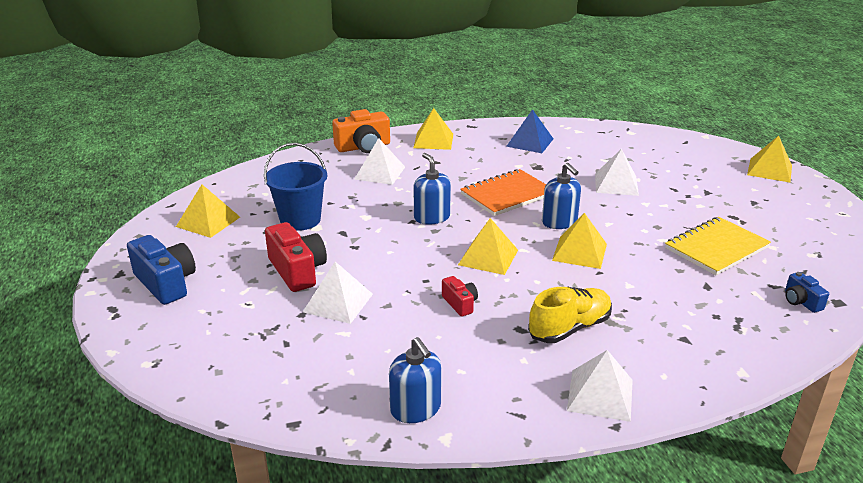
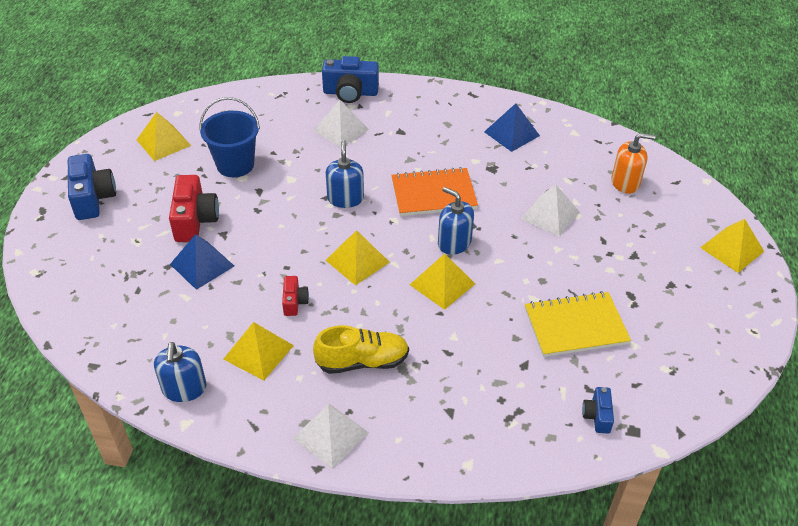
camera: 25 degrees right, 15 degrees up
white pyramid [303,262,373,324] -> blue pyramid [170,234,234,290]
orange camera [332,109,390,153] -> blue camera [322,56,379,103]
yellow pyramid [413,108,453,150] -> yellow pyramid moved to [223,322,294,380]
blue soap dispenser [542,163,581,229] -> blue soap dispenser turned 135 degrees clockwise [438,187,474,255]
none -> orange soap dispenser [611,133,655,194]

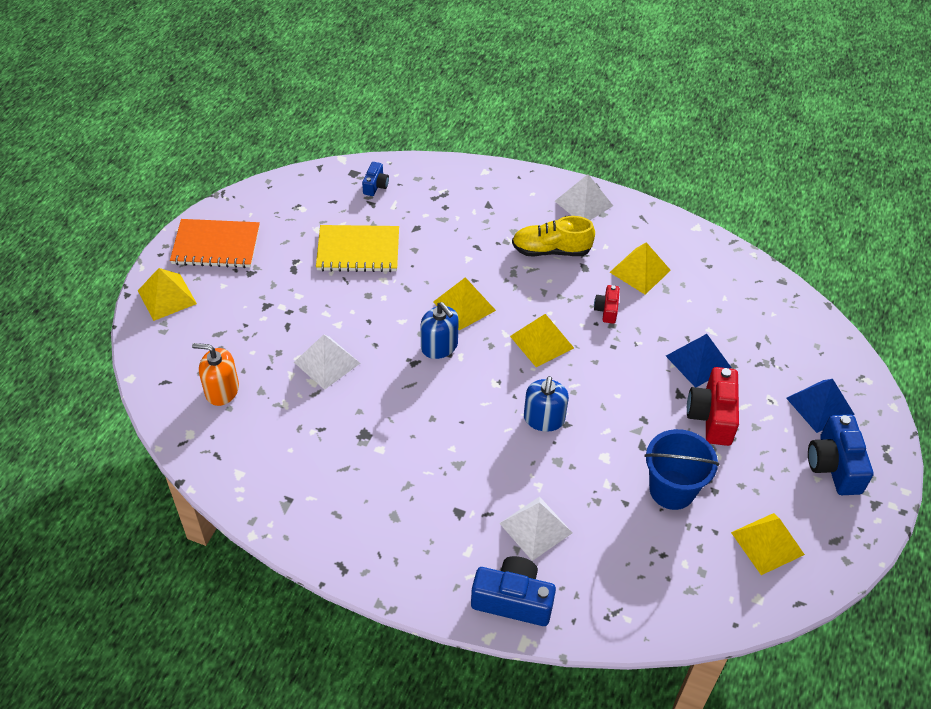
camera: 170 degrees left, 5 degrees up
blue soap dispenser [154,342,206,402] -> none
orange notebook [391,167,478,216] -> orange notebook moved to [170,219,260,268]
blue pyramid [484,103,540,152] -> blue pyramid moved to [786,379,855,433]

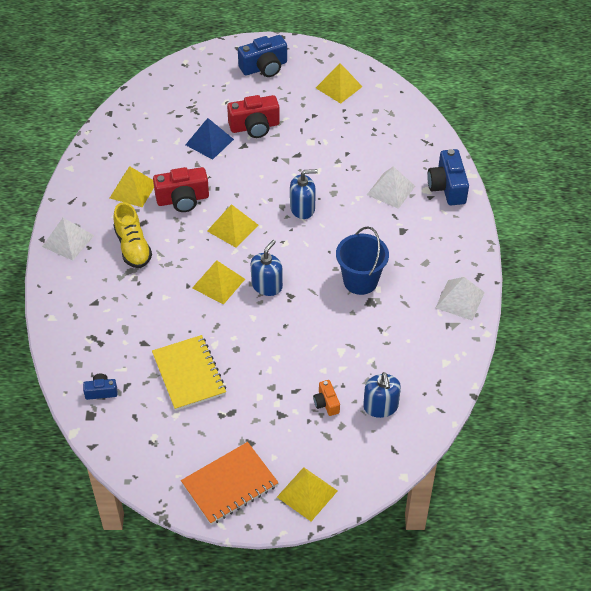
camera: 110 degrees left, 0 degrees up
orange notebook [170,219,260,268] -> orange notebook turned 75 degrees clockwise [181,442,279,525]
orange soap dispenser [192,343,239,406] -> blue soap dispenser [363,372,401,418]
white pyramid [294,335,360,390] -> white pyramid moved to [436,277,485,321]
red camera [594,285,620,324] -> red camera [153,167,209,212], size x1.86
blue bucket [644,429,719,510] -> blue bucket moved to [336,226,389,295]
blue pyramid [786,379,855,433] -> none
none -> orange camera [313,380,340,416]

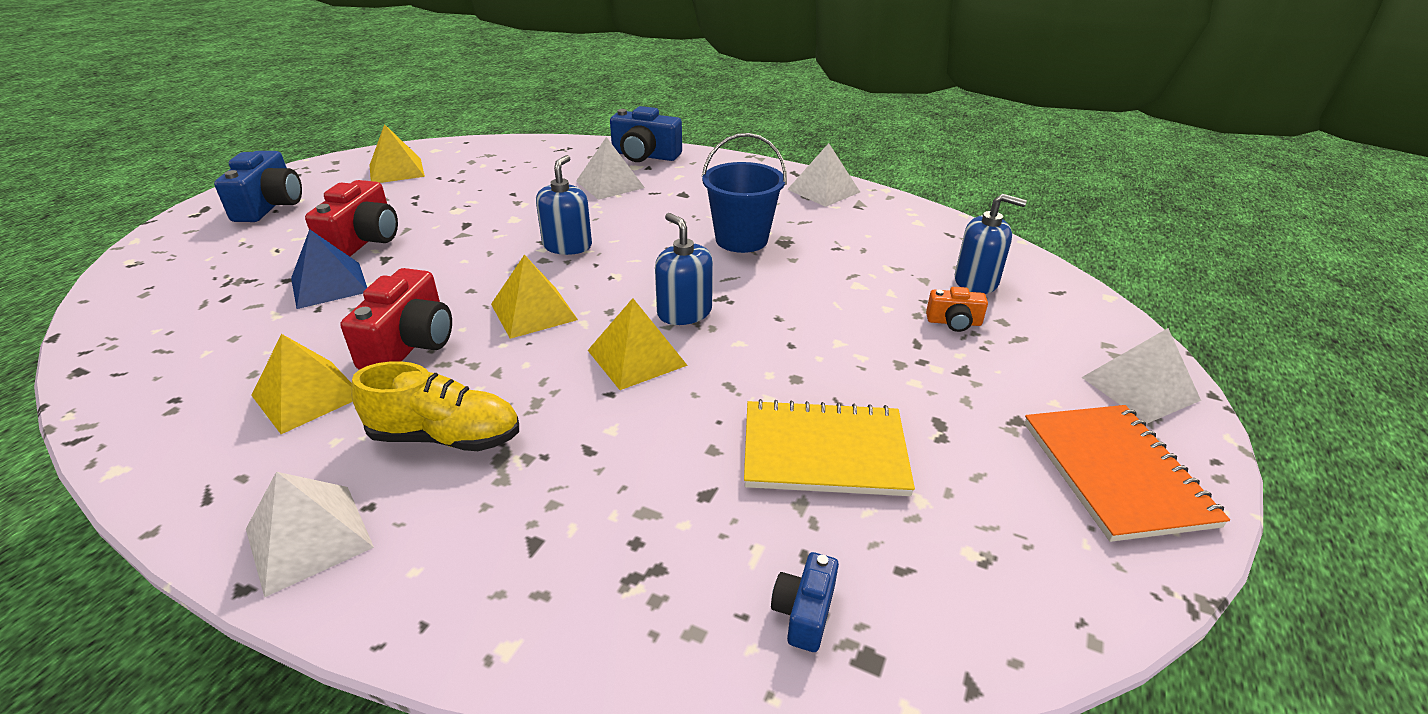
camera: 65 degrees left, 15 degrees down
yellow pyramid [277,467,338,521] -> white pyramid [1081,328,1201,423]

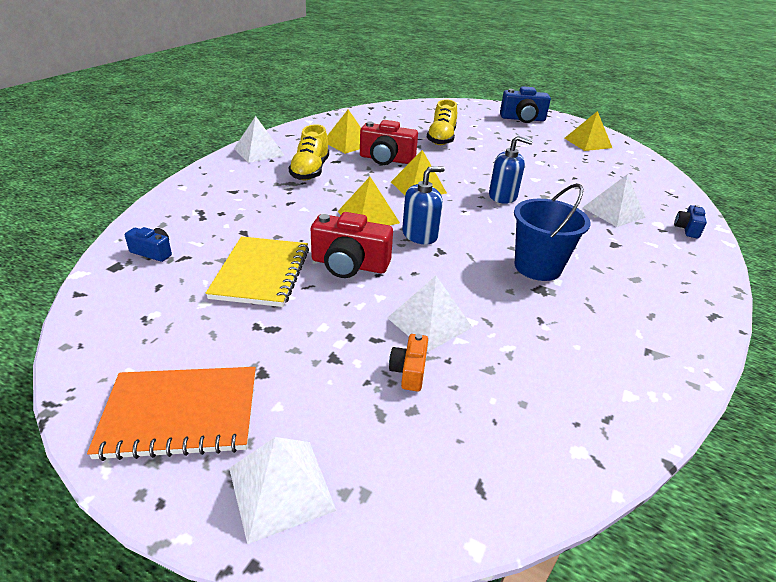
camera: 90 degrees right, 0 degrees up
blue pyramid [291,229,367,309] -> yellow shoe [427,99,457,145]
red camera [305,180,398,256] -> red camera moved to [311,212,393,278]
blue camera [610,106,682,162] -> blue camera [674,205,707,238], size x0.54
white pyramid [787,143,860,207] -> white pyramid moved to [387,276,473,352]
blue soap dispenser [955,194,1027,294] -> none

